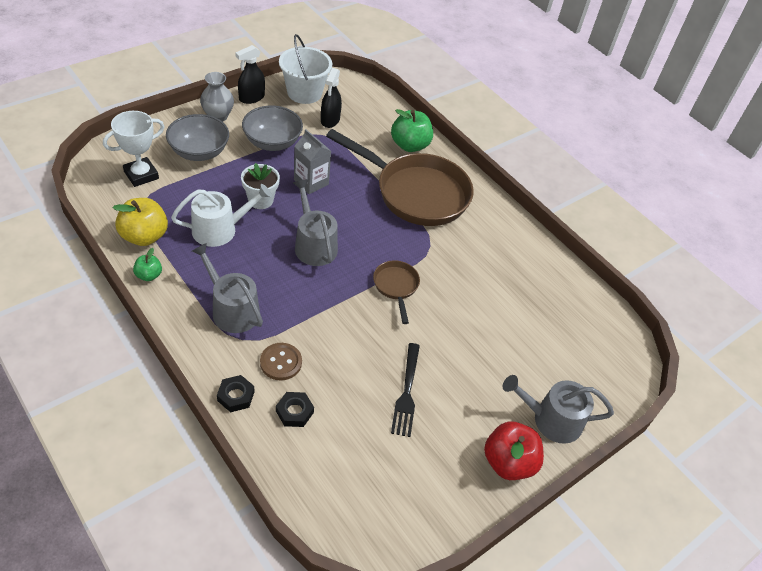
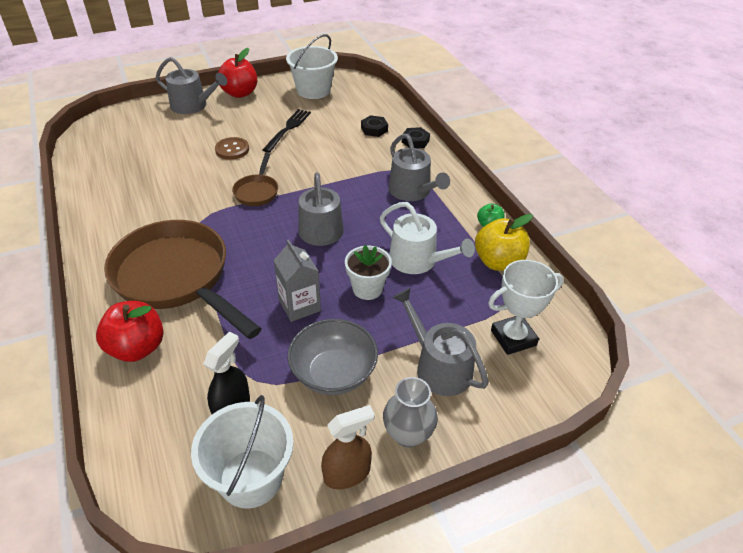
camera: 160 degrees left, 5 degrees down
grey bowl [166,114,229,161] -> grey watering can [392,288,489,396]
white watering can [171,184,272,247] -> white watering can turned 135 degrees counterclockwise [380,202,475,274]
black spray bottle [235,45,265,104] -> brown spray bottle [321,405,375,489]
brown button [260,343,302,380] -> brown button moved to [215,137,249,160]
green apple [391,109,433,152] -> red apple [96,301,163,362]
none -> white bucket [286,34,338,99]

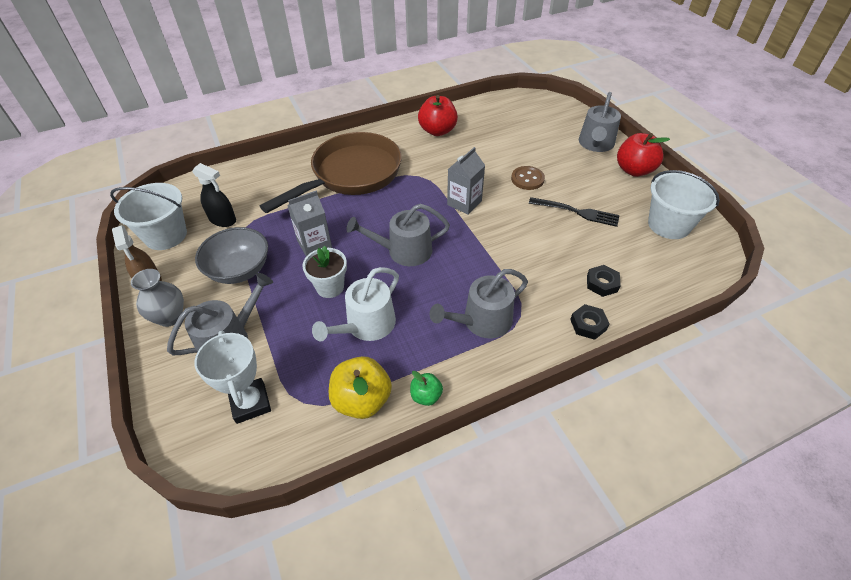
camera: 90 degrees right, 5 degrees up
red apple [96,301,163,362] -> red apple moved to [418,95,458,136]
brown pan [232,153,278,206] -> grey carton [447,147,485,214]

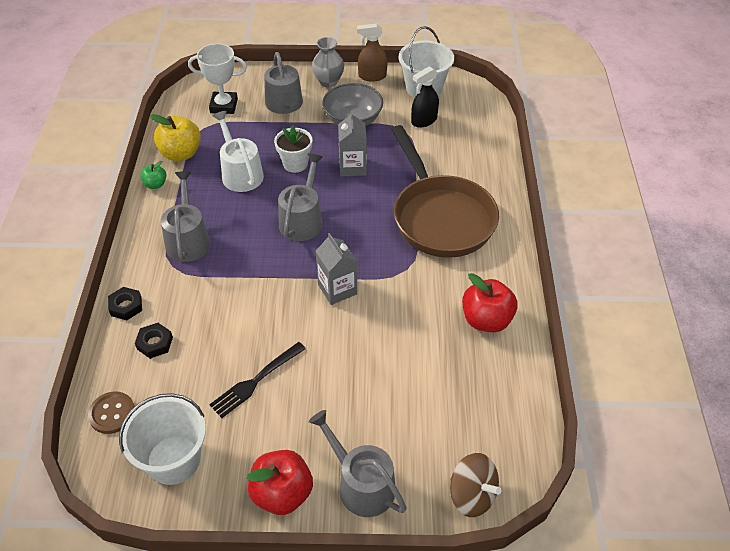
camera: 115 degrees right, 0 degrees up
brown button [511,166,545,190] -> brown button moved to [88,391,135,434]
none -> brown spinning top [450,453,501,517]

